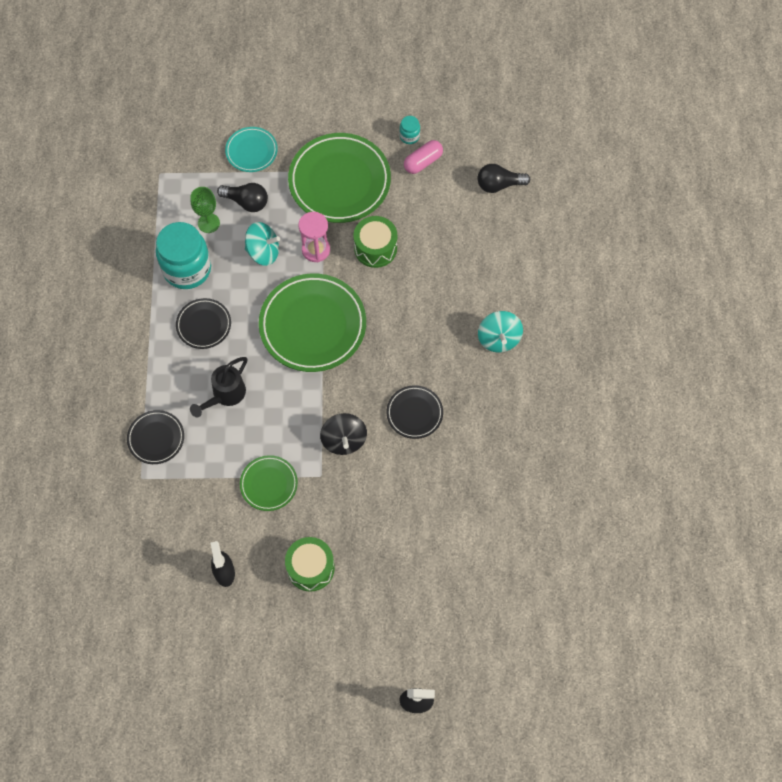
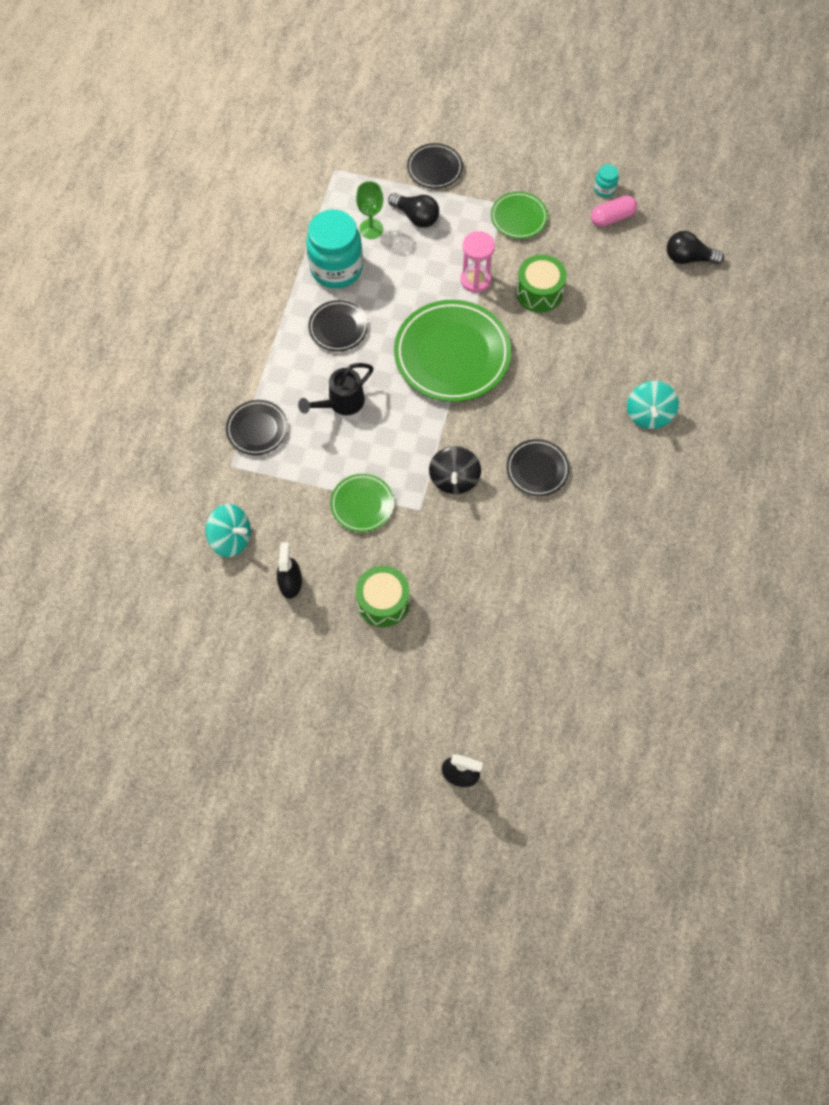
camera: 15 degrees right, 0 degrees up
turquoise plate [225,127,278,172] -> black plate [407,143,463,189]
turquoise spinning top [245,222,280,266] -> turquoise spinning top moved to [206,504,251,557]
green plate [288,133,391,223] -> green plate [491,192,548,239], size x0.52

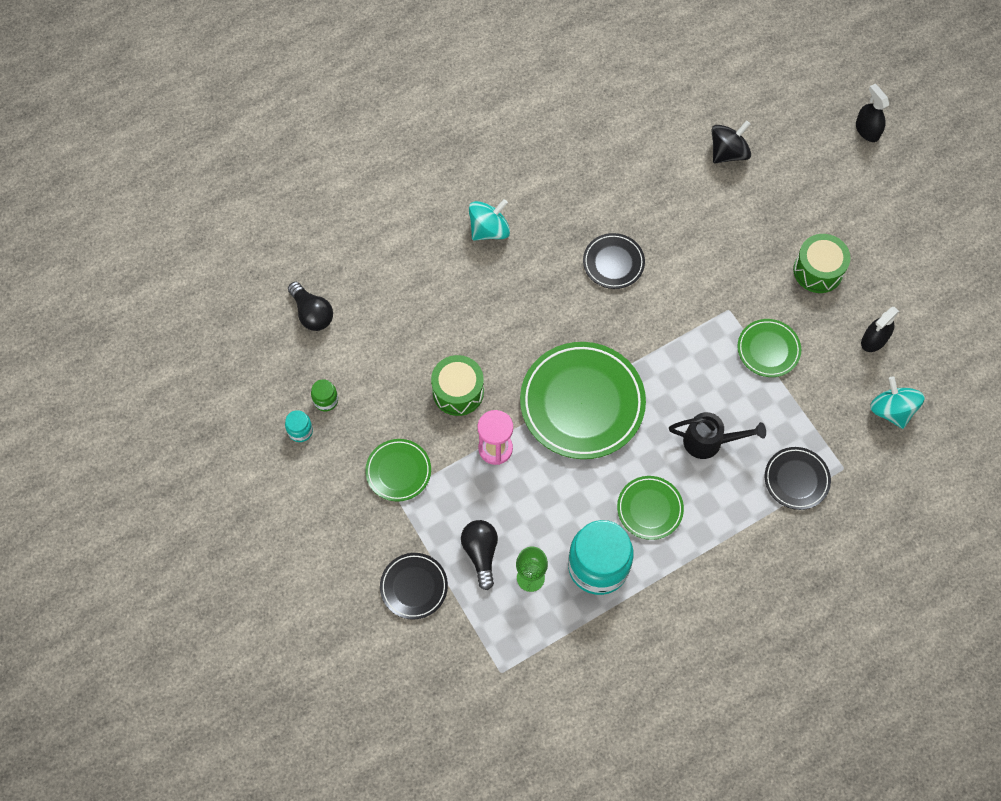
camera: 135 degrees left, 0 degrees up
black plate [308,300,368,352] -> green plate [617,476,684,540]
black spinning top [429,446,481,494] -> black spinning top moved to [711,121,751,164]
pink capsule [591,195,637,227] -> green jar [311,379,338,411]

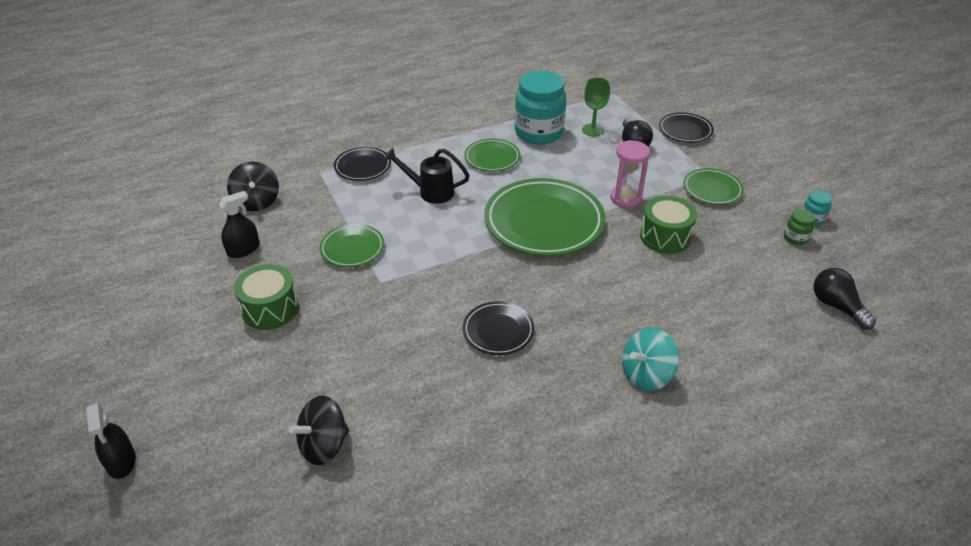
camera: 175 degrees left, 25 degrees down
turquoise spinning top [870,376,924,429] -> black spinning top [227,162,279,211]

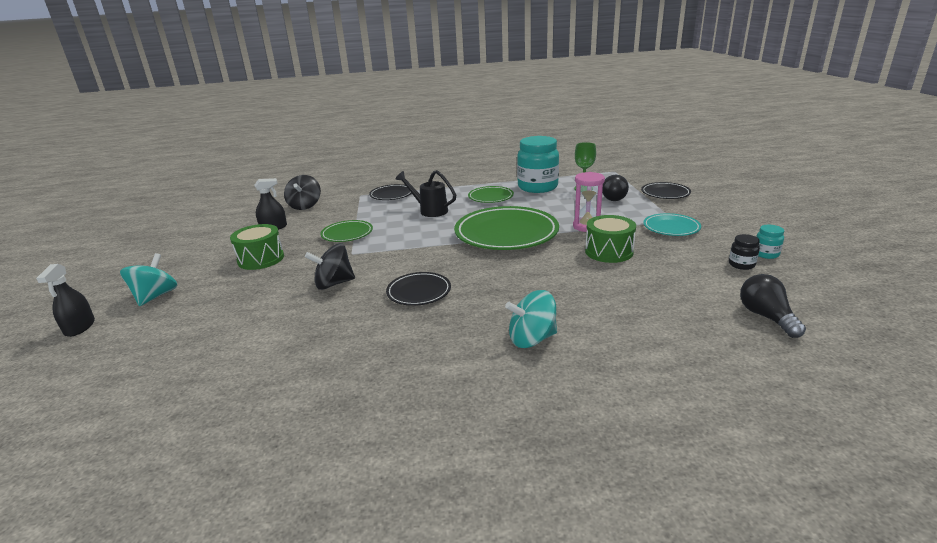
camera: 20 degrees right, 15 degrees down
black spinning top [289,396,349,465] -> black spinning top moved to [305,243,355,290]
green plate [683,168,744,205] -> turquoise plate [643,213,701,236]
green jar [784,209,815,245] -> black jar [729,234,760,270]
none -> turquoise spinning top [120,253,178,306]

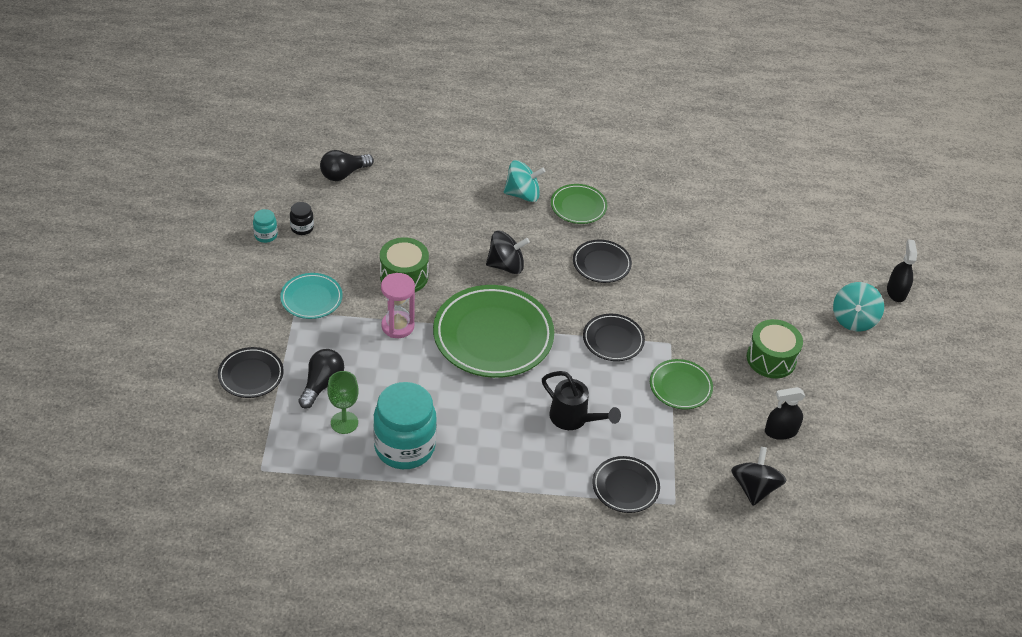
camera: 175 degrees left, 20 degrees up
black spinning top [305,243,355,290] -> black spinning top moved to [486,231,530,274]
green plate [468,186,514,203] -> green plate moved to [551,184,607,224]
black light bulb [740,274,806,338] -> black light bulb turned 60 degrees clockwise [320,150,374,181]
none -> black plate [583,314,645,361]

